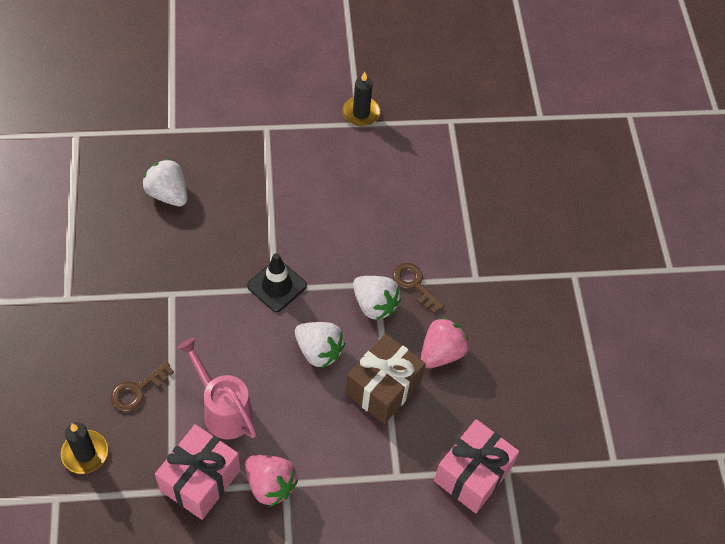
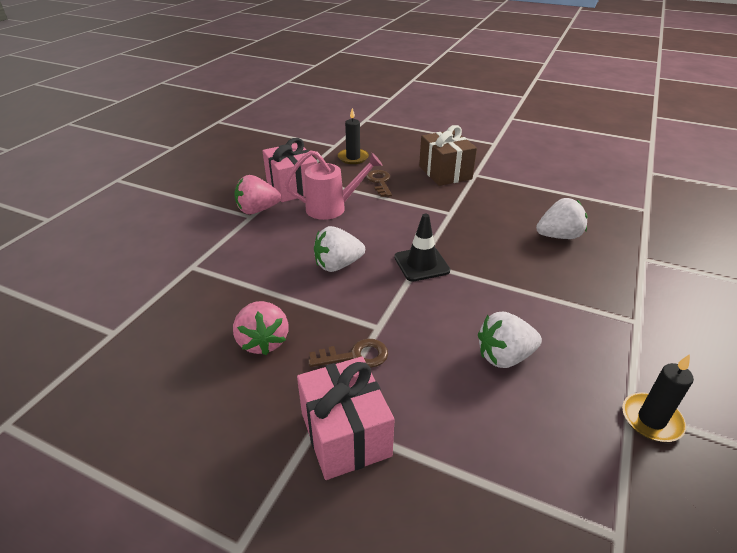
camera: 125 degrees right, 20 degrees down
brown gift [345,334,426,424] -> brown gift moved to [419,125,477,186]
white strawberry [353,276,401,321] -> white strawberry moved to [478,312,542,368]
pink gift [434,419,519,513] -> pink gift moved to [297,356,395,480]

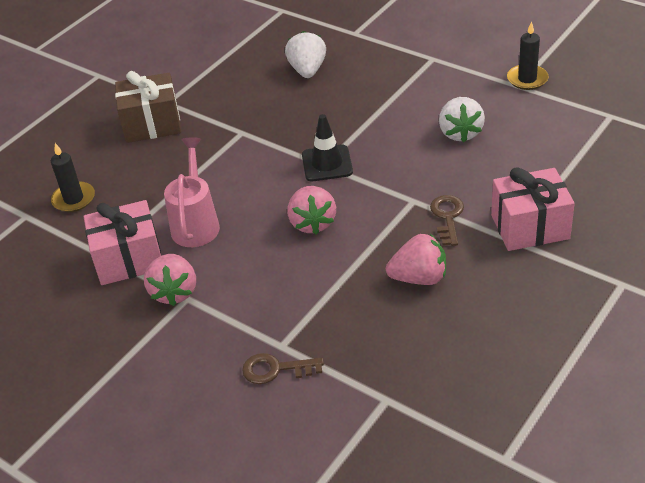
camera: 75 degrees left, 5 degrees up
white strawberry [314,226,365,272] -> pink strawberry [287,186,336,234]
brown key [366,170,392,197] -> brown key moved to [242,353,324,384]

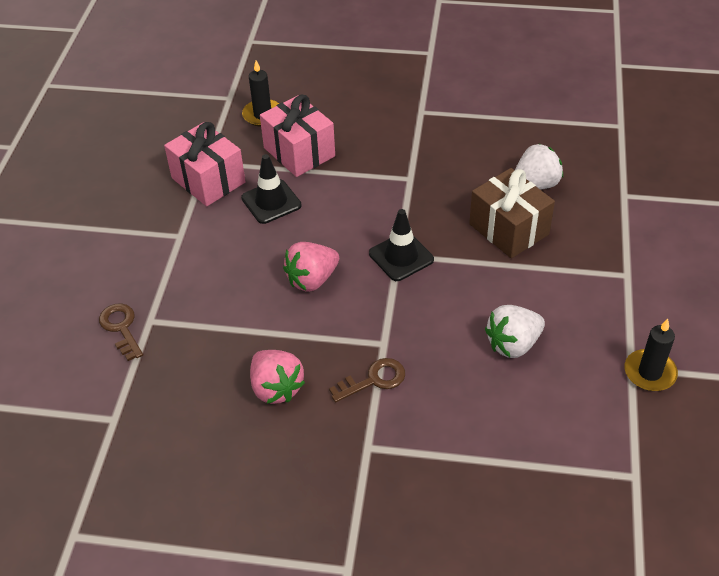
camera: 60 degrees right, 5 degrees up
brown gift [115,71,181,143] -> brown gift moved to [469,168,555,258]
pink strawberry [144,254,196,306] -> none
pink watering can [164,137,220,247] -> black traffic cone [241,154,301,224]
pink gift [491,168,575,251] -> pink gift moved to [260,95,335,177]

